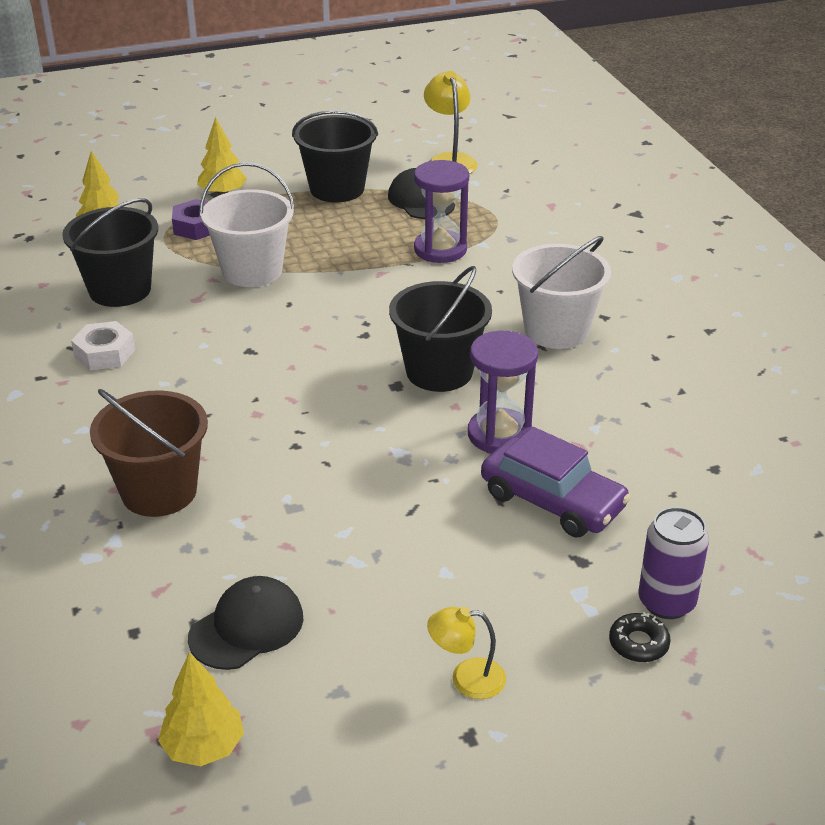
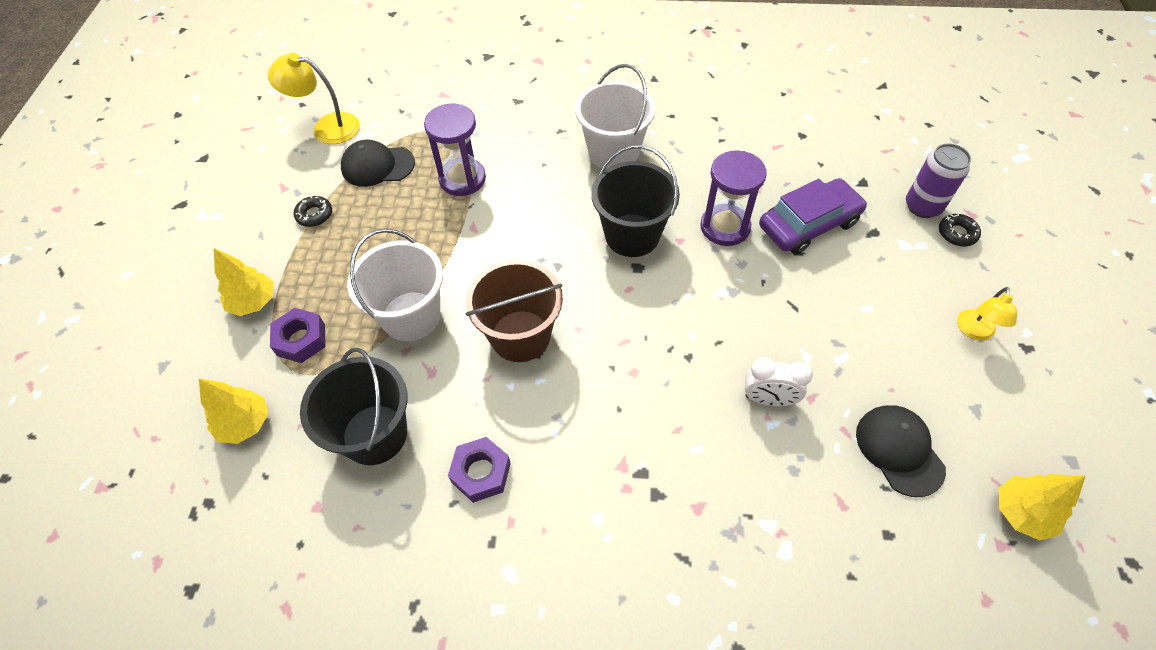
camera: 65 degrees left, 20 degrees up
white nut [71,321,135,370] -> purple nut [448,437,511,503]
brown bucket [90,389,208,517] -> brown bucket moved to [466,259,563,362]
black bucket [292,110,378,202] -> black donut [293,196,332,227]
none -> white clock [745,357,813,406]

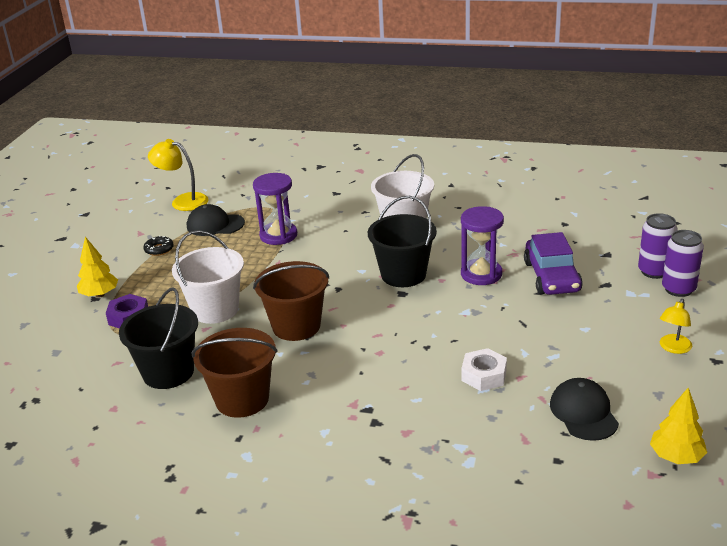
camera: 10 degrees right, 25 degrees down
yellow tree [199,379,268,444] -> none
purple nut [448,437,511,503] -> brown bucket [192,328,278,418]
white clock [745,357,813,406] -> white nut [462,348,507,391]
purple car [759,178,867,255] -> purple car turned 105 degrees clockwise [524,232,583,295]
black donut [939,213,981,246] -> purple can [662,230,704,297]

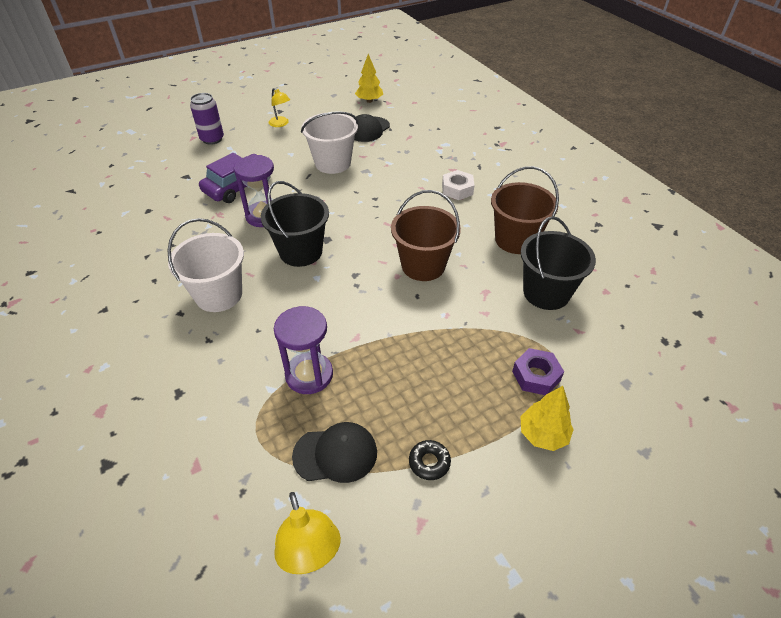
camera: 135 degrees left, 15 degrees up
white bucket [172,230,244,324] -> white bucket moved to [301,111,358,174]
black cap [187,204,245,236] -> black cap turned 60 degrees counterclockwise [292,422,377,483]
white nut [462,348,507,391] -> white nut moved to [442,170,475,200]
purple can [638,213,678,279] -> none
yellow lamp [660,299,692,354] -> yellow lamp turned 60 degrees clockwise [269,88,290,127]

